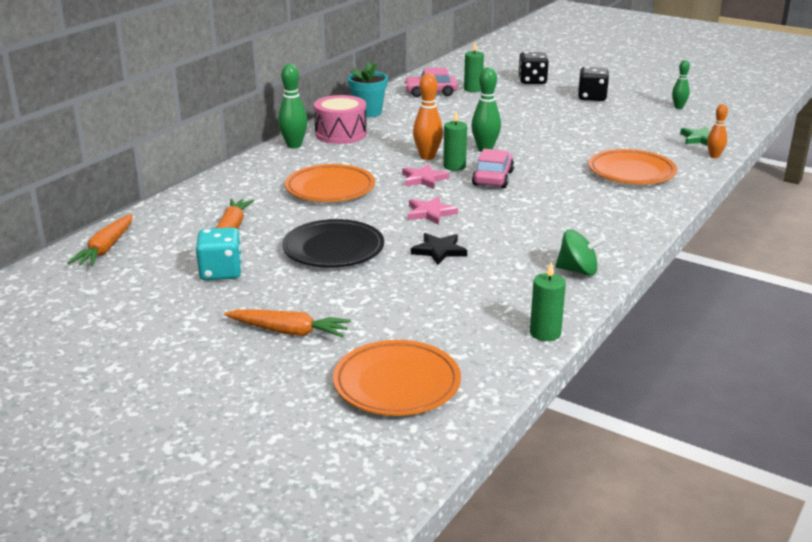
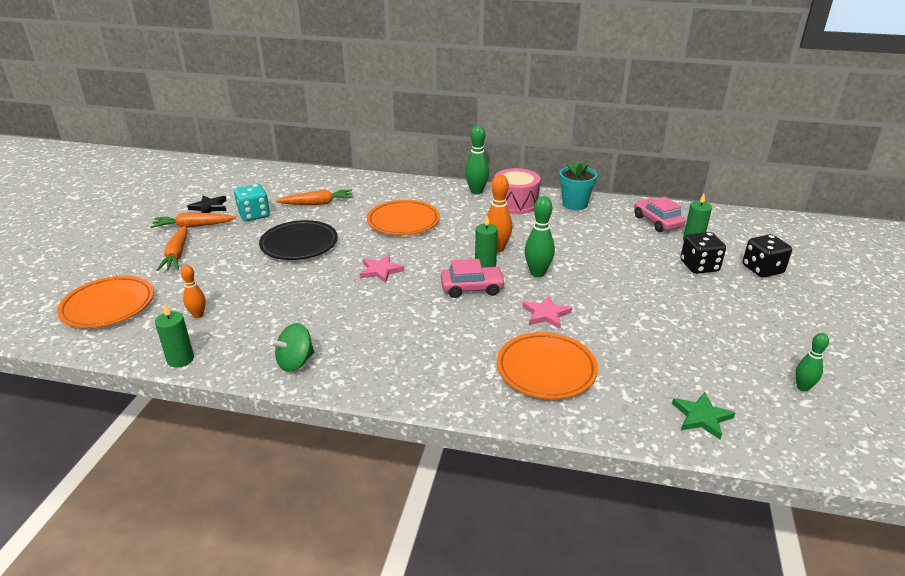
camera: 70 degrees right, 5 degrees up
orange carrot [67,214,133,267] -> orange carrot moved to [151,212,236,228]
pink star [402,164,449,189] -> pink star moved to [522,295,572,329]
black star [411,233,467,265] -> black star moved to [187,195,227,213]
green spinning top [555,230,606,276] -> green spinning top turned 60 degrees clockwise [270,323,314,372]
black dice [578,67,609,101] -> black dice moved to [680,232,726,274]
orange bowling pin [707,104,728,158] -> orange bowling pin moved to [181,265,206,318]

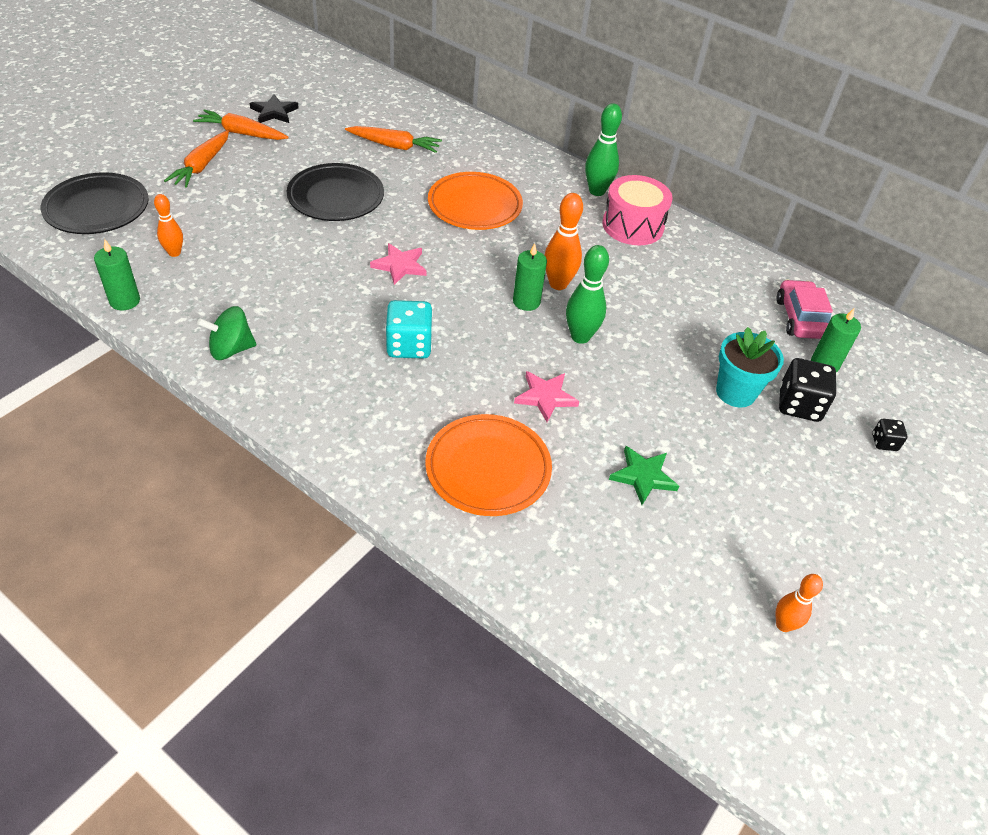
camera: 20 degrees right, 15 degrees up
orange plate [57,276,154,328] -> black plate [41,172,149,234]
turquoise dice [234,184,270,221] -> turquoise dice moved to [385,300,433,359]
pink car [441,259,506,298] -> none
turquoise flower pot [559,161,598,210] -> turquoise flower pot moved to [716,327,784,407]
green star [672,392,735,440] -> green star moved to [609,446,679,505]
black dice [743,234,792,278] -> black dice [872,419,908,451], size x0.53
green bowling pin [795,333,829,392] -> orange bowling pin [776,574,823,632]

